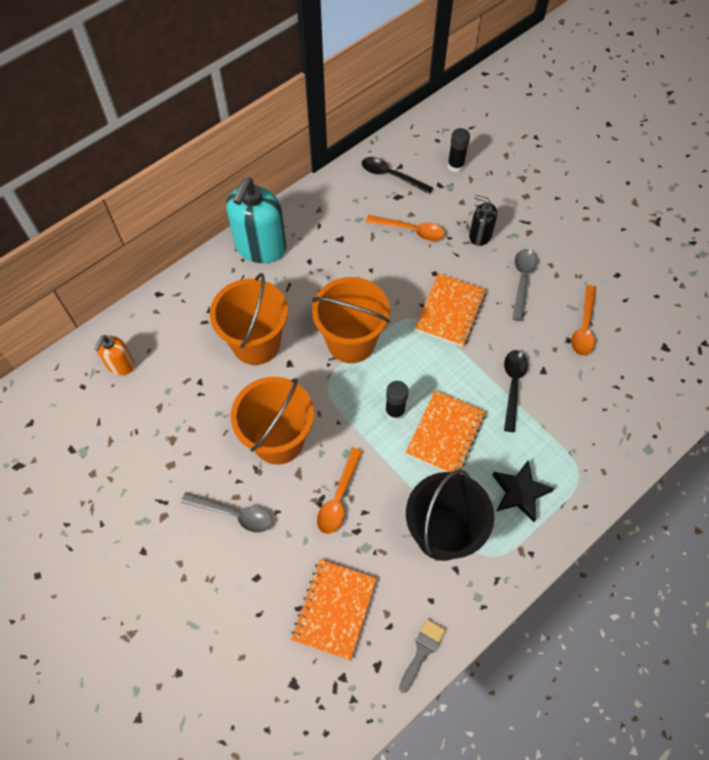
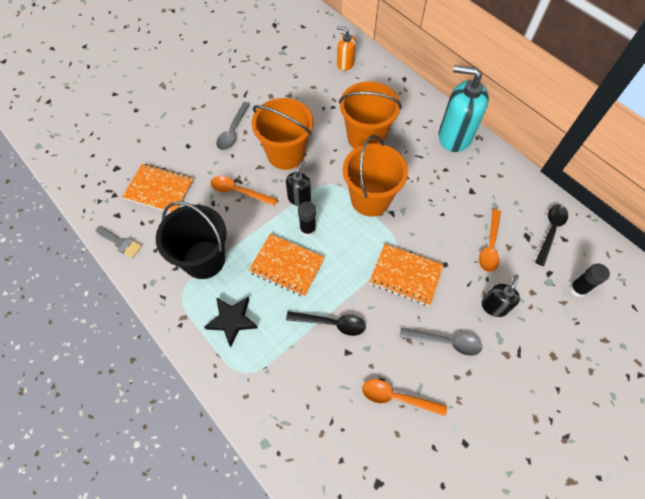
camera: 90 degrees right, 0 degrees up
none -> black soap dispenser [286,160,311,206]

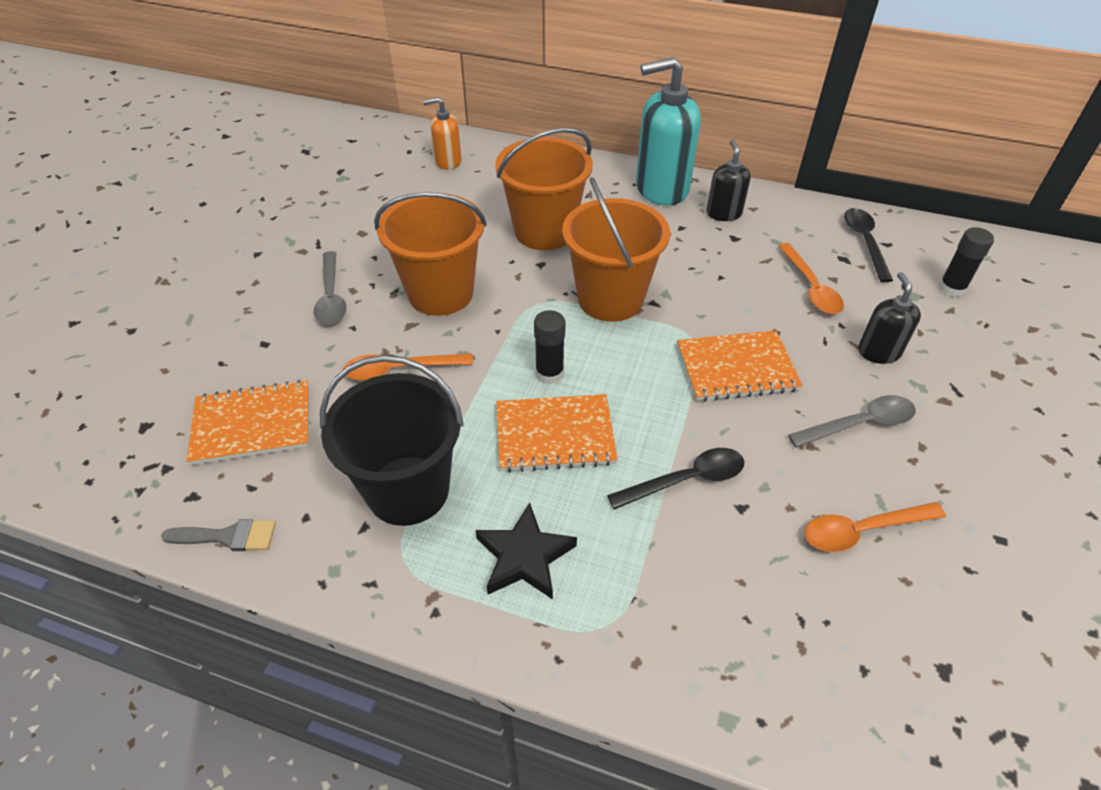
camera: 30 degrees left, 15 degrees down
black soap dispenser [286,160,311,206] -> black soap dispenser moved to [706,140,751,221]

